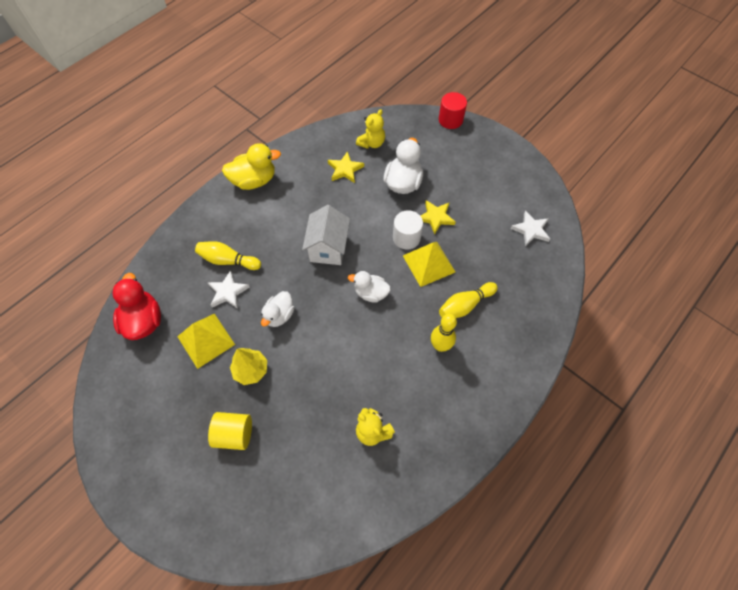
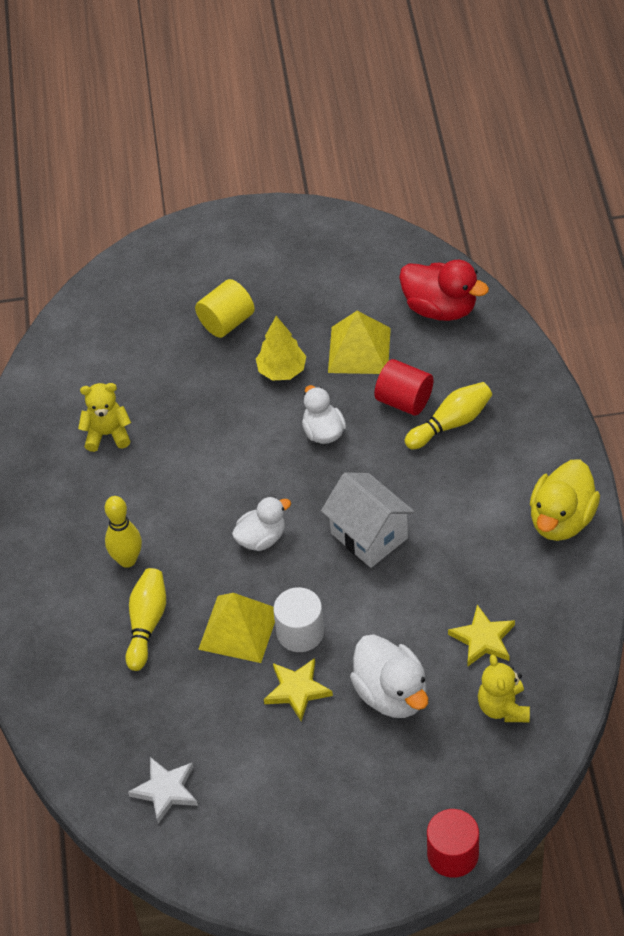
camera: 135 degrees right, 10 degrees down
white star [207,270,250,309] -> red cylinder [374,359,433,416]

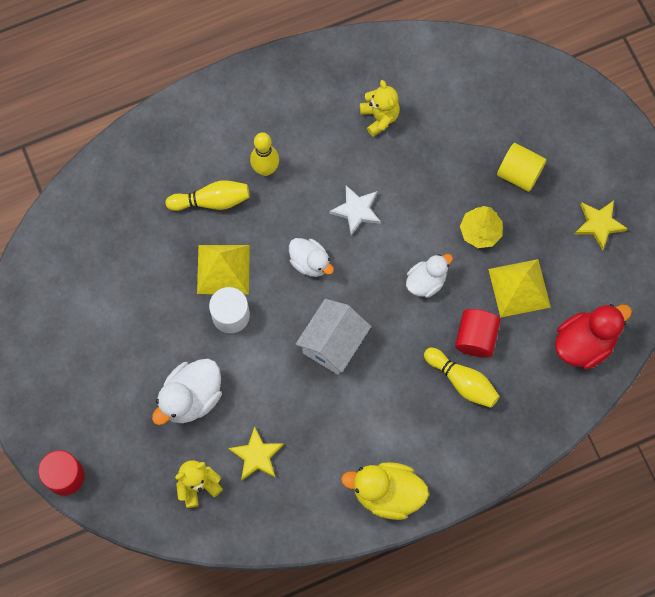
camera: 70 degrees right, 20 degrees up
white star [128,757,198,824] -> white star moved to [329,185,381,236]
yellow star [264,658,333,721] -> yellow star moved to [575,201,628,250]
red duck [399,260,489,321] -> red duck turned 135 degrees counterclockwise [555,304,632,369]

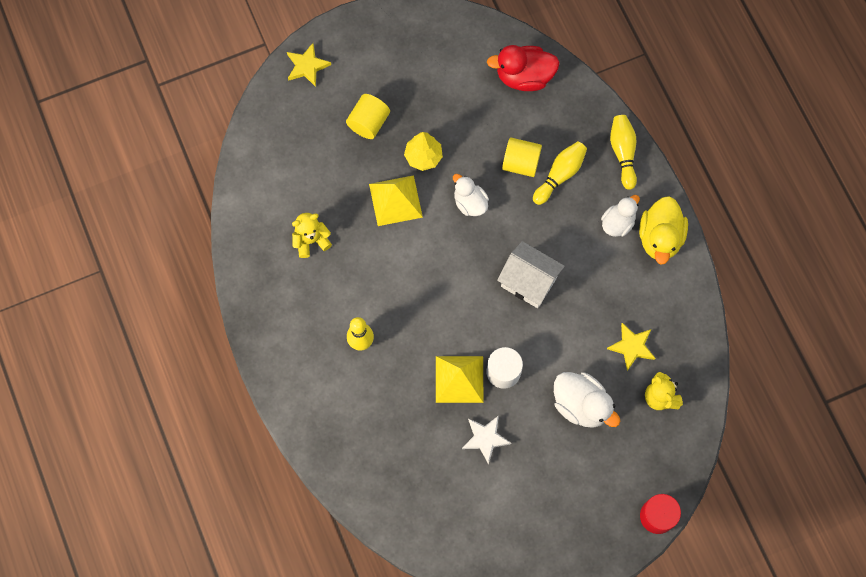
camera: 90 degrees left, 0 degrees up
yellow bowling pin [165,180,250,211] -> yellow bowling pin moved to [610,115,637,190]
white duck [289,238,334,277] -> white duck moved to [601,195,640,237]
white star [329,185,381,236] -> white star moved to [462,416,511,465]
red cylinder [455,309,501,357] -> yellow cylinder [502,138,542,177]
yellow pyramid [488,259,551,318] -> yellow pyramid moved to [369,175,423,226]
red duck [555,304,632,369] -> red duck turned 60 degrees counterclockwise [487,45,560,91]
yellow star [575,201,628,250] -> yellow star moved to [287,43,331,87]

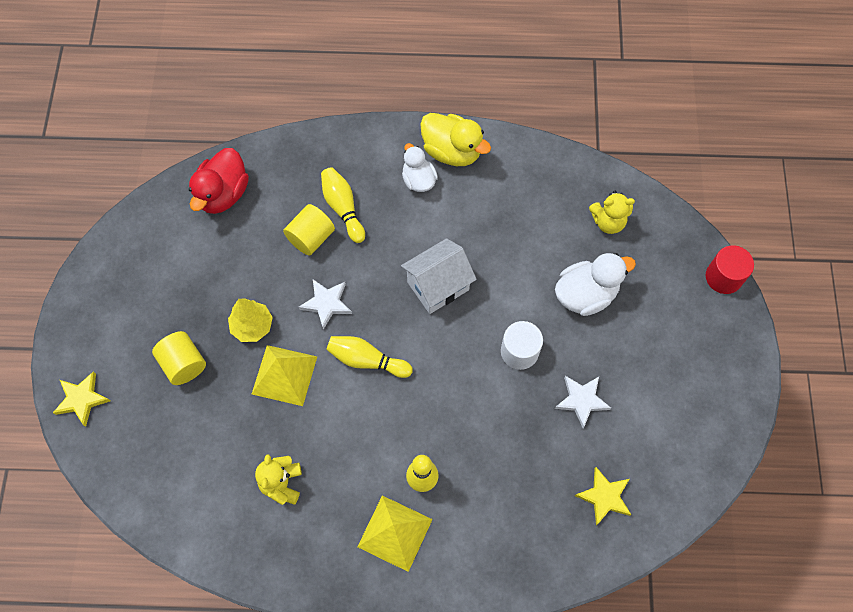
camera: 65 degrees left, 5 degrees down
yellow pyramid [436,356,484,403] -> yellow pyramid moved to [357,495,433,572]
white duck [453,174,489,216] -> white star [299,279,352,330]
yellow star [607,323,655,371] -> yellow star moved to [575,467,631,526]
yellow bowling pin [610,115,637,190] -> yellow bowling pin moved to [326,336,413,378]

